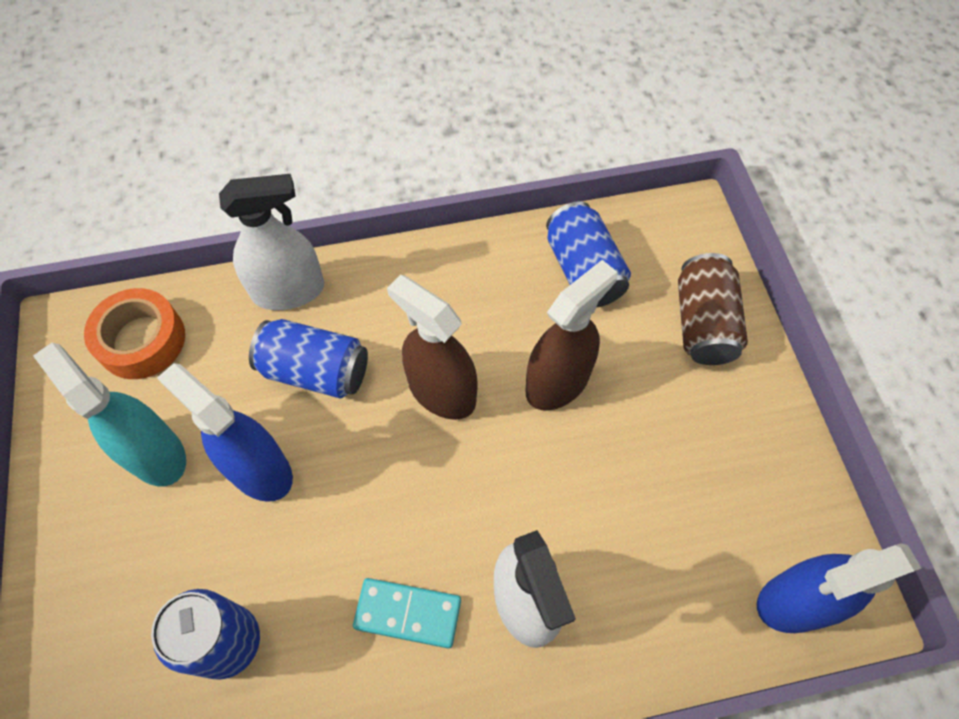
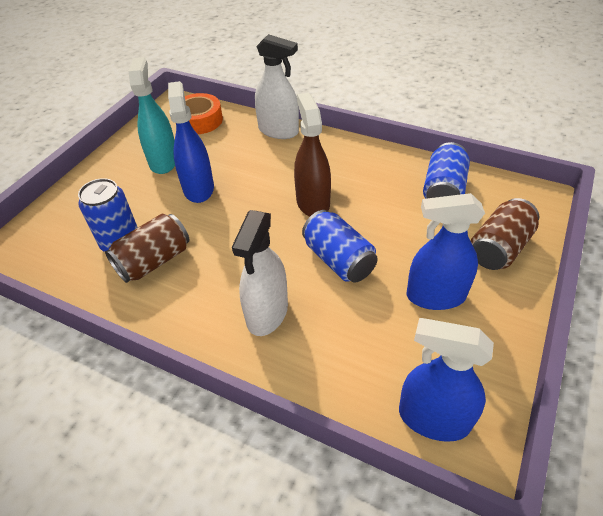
camera: 40 degrees right, 15 degrees down
blue can [249,319,368,398] -> blue can moved to [302,210,378,283]
turquoise domino [353,578,461,648] -> none
brown spray bottle [526,260,617,411] -> none
none -> brown can [105,213,189,283]
none -> blue spray bottle [407,193,485,310]

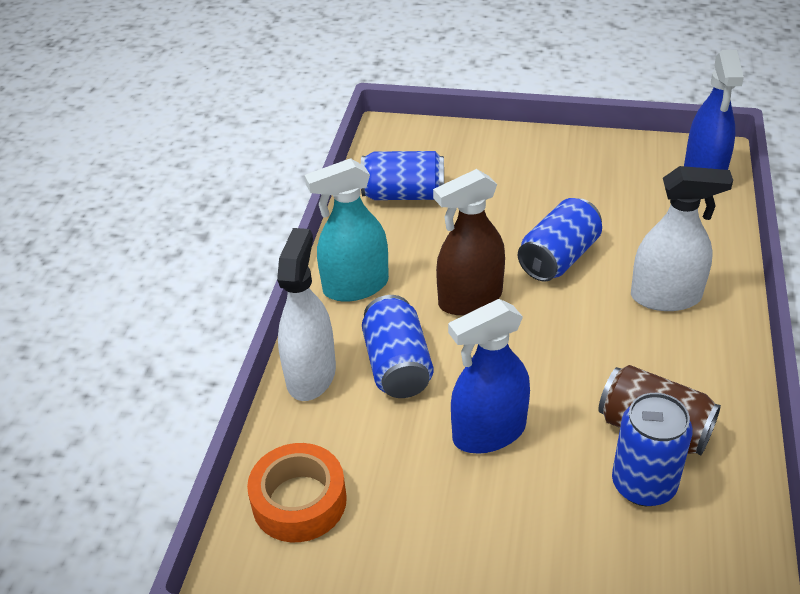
camera: 105 degrees left, 5 degrees down
turquoise spray bottle [128,58,175,174] -> turquoise spray bottle moved to [304,158,389,302]
blue spray bottle [407,193,485,310] -> none
brown can [471,198,539,270] -> none
none -> blue can [362,295,434,398]

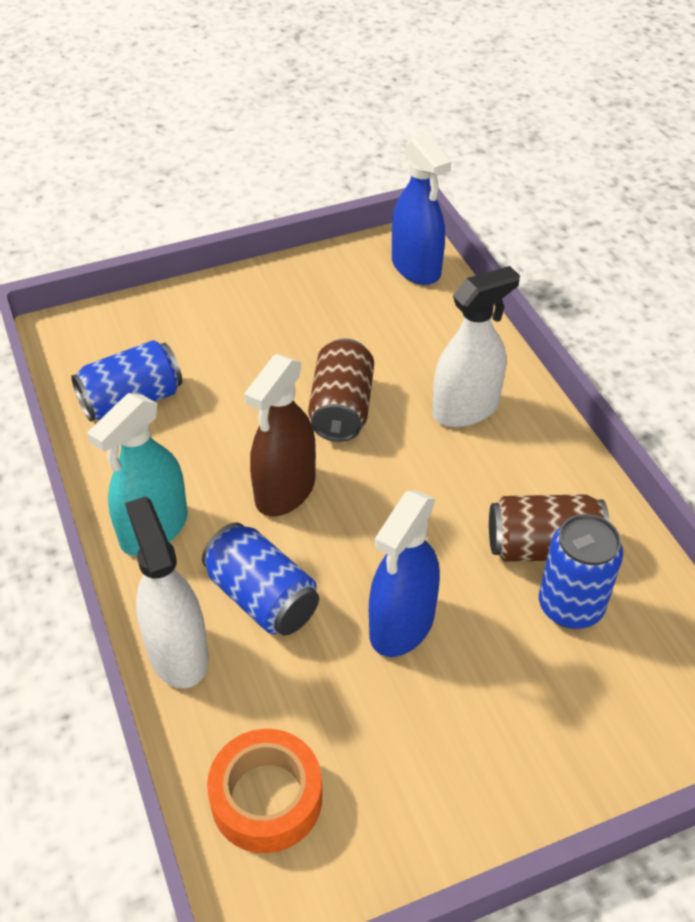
camera: 35 degrees left, 5 degrees up
blue can [518,198,602,282] -> brown can [308,338,374,442]

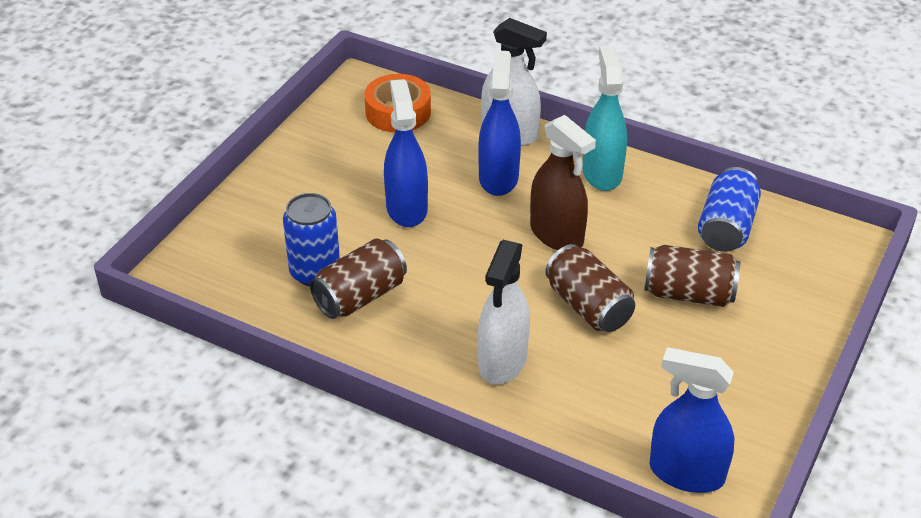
camera: 140 degrees right, 5 degrees down
blue can [202,522,319,636] -> blue spray bottle [478,50,521,196]
brown spray bottle [244,354,316,516] -> brown spray bottle turned 150 degrees clockwise [530,115,596,250]
none -> brown can [644,245,740,307]

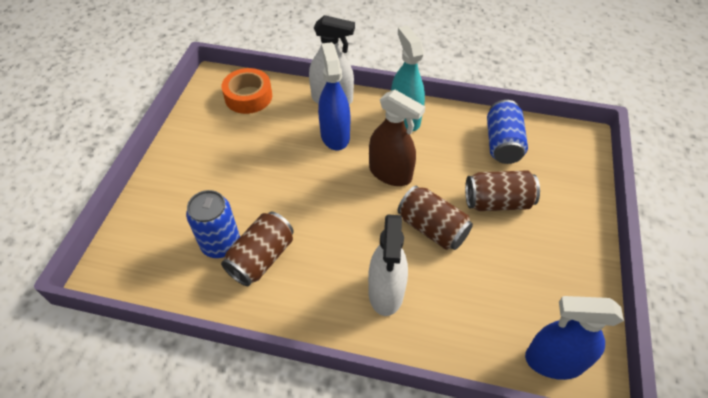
camera: 15 degrees left, 10 degrees up
blue spray bottle [384,79,428,227] -> none

